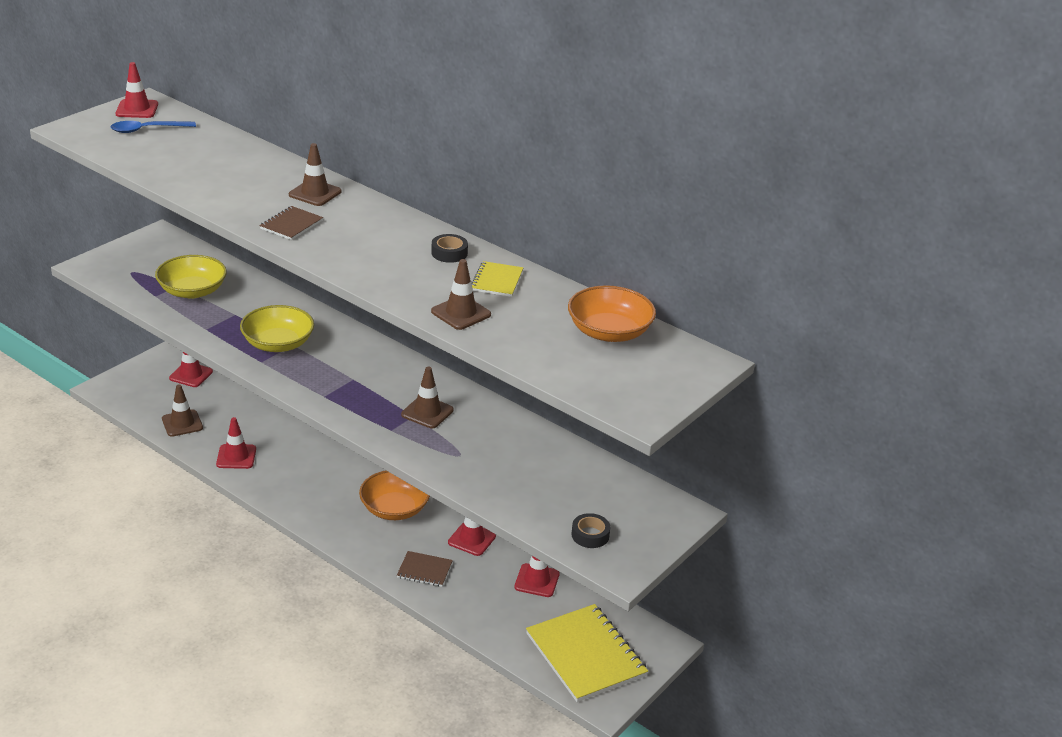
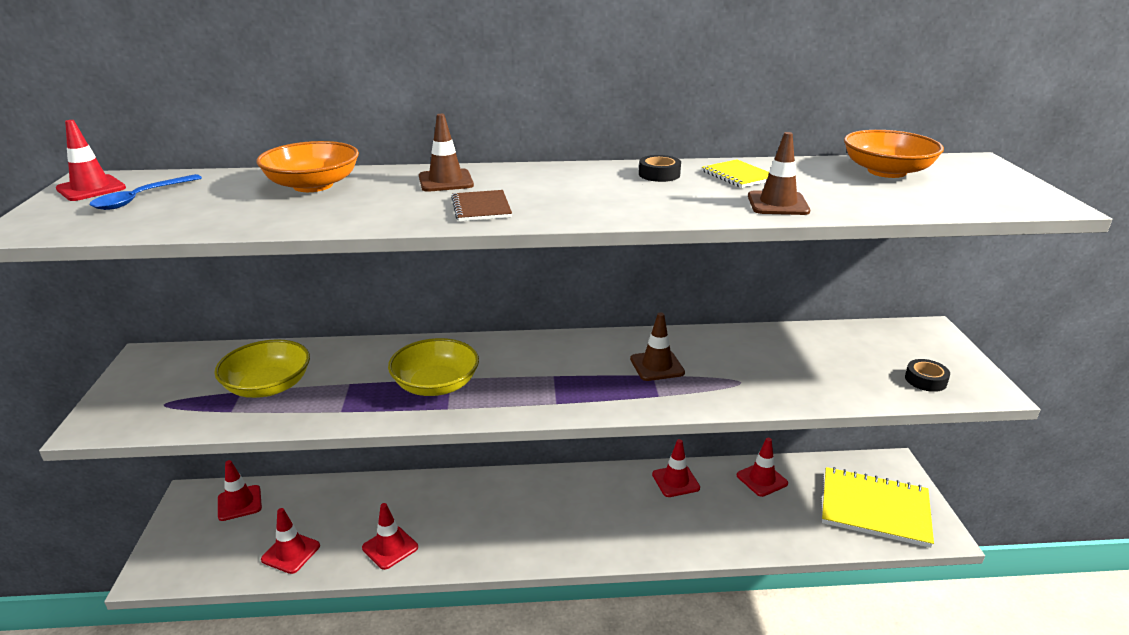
camera: 40 degrees left, 5 degrees down
brown traffic cone [162,385,203,437] -> red traffic cone [261,508,320,574]
orange bowl [359,470,430,520] -> orange bowl moved to [257,141,359,192]
brown notebook [397,551,453,587] -> none

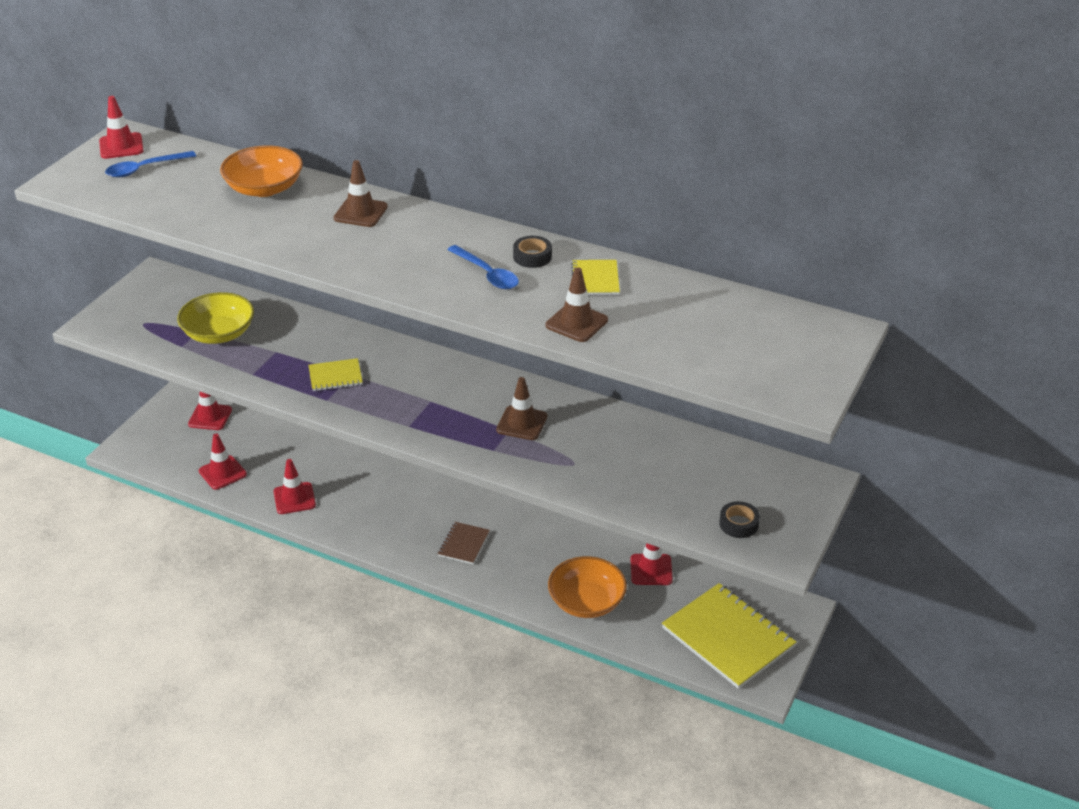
camera: 30 degrees right, 10 degrees up
yellow bowl [388,338,479,396] -> yellow notebook [309,358,363,391]
brown notebook [451,190,512,221] -> brown notebook moved to [438,522,490,564]
red traffic cone [652,439,700,497] -> none
orange bowl [844,130,944,178] -> orange bowl moved to [548,556,627,618]
none -> blue spoon [447,245,519,289]

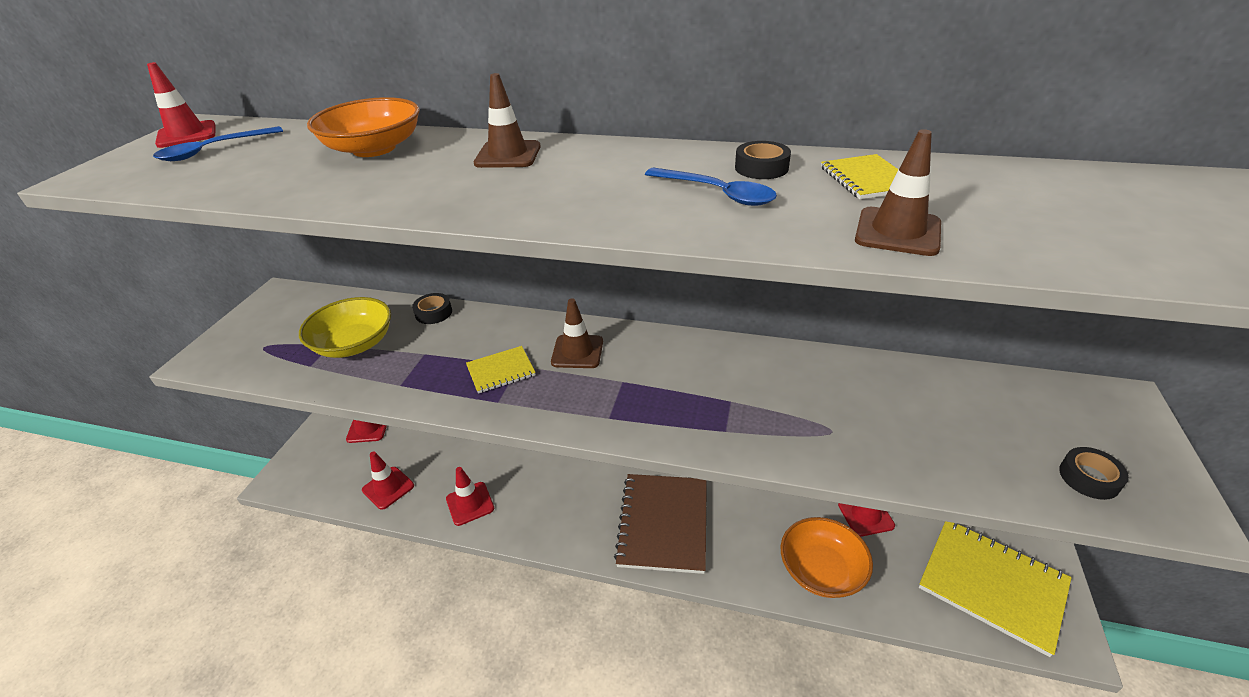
camera: 10 degrees left, 0 degrees up
brown notebook [438,522,490,564] -> brown notebook [614,474,707,574], size x2.06
brown traffic cone [496,377,547,440] -> brown traffic cone moved to [551,299,603,368]
none -> black tape [412,293,452,324]

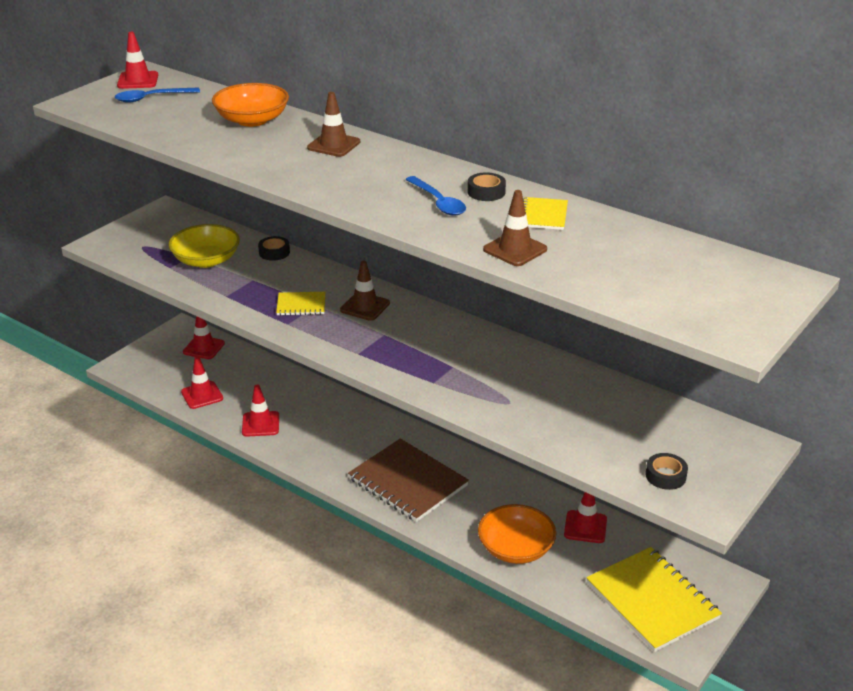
camera: 20 degrees right, 5 degrees down
brown notebook [614,474,707,574] -> brown notebook turned 75 degrees counterclockwise [348,438,469,522]

